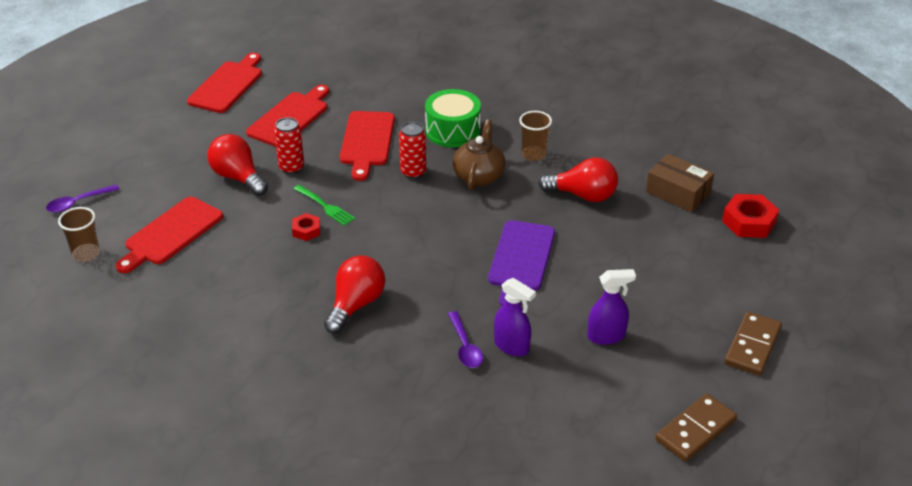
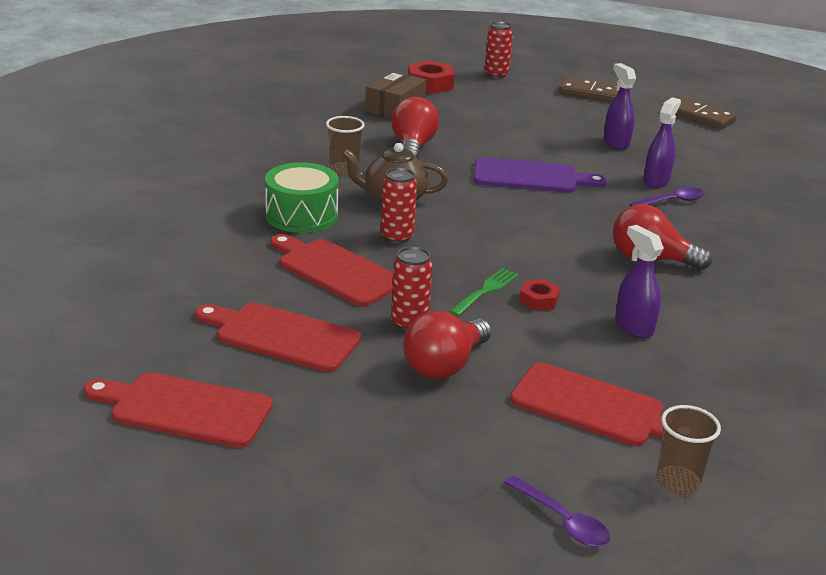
camera: 100 degrees left, 10 degrees down
red cutting board [340,111,395,181] -> red cutting board turned 135 degrees counterclockwise [270,234,393,307]
none -> red can [484,21,513,79]
none -> purple spray bottle [615,225,664,338]

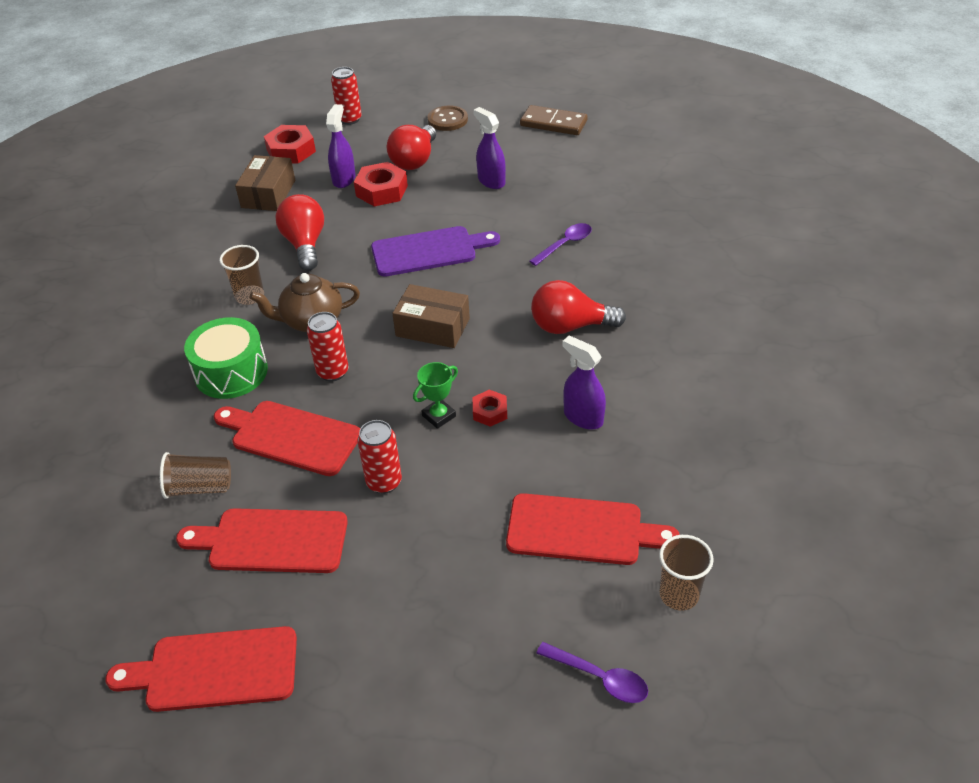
camera: 15 degrees left, 15 degrees up
red light bulb [403,311,492,379] -> red light bulb moved to [387,125,436,170]
green fork [449,268,519,316] -> green trophy [413,362,458,429]
brown domino [559,77,619,102] -> brown button [428,106,468,131]
purple spray bottle [643,97,681,188] -> purple spray bottle moved to [326,104,356,188]
none -> brown cup [160,452,231,499]
none -> red nut [354,162,408,207]
none -> brown box [392,284,470,348]

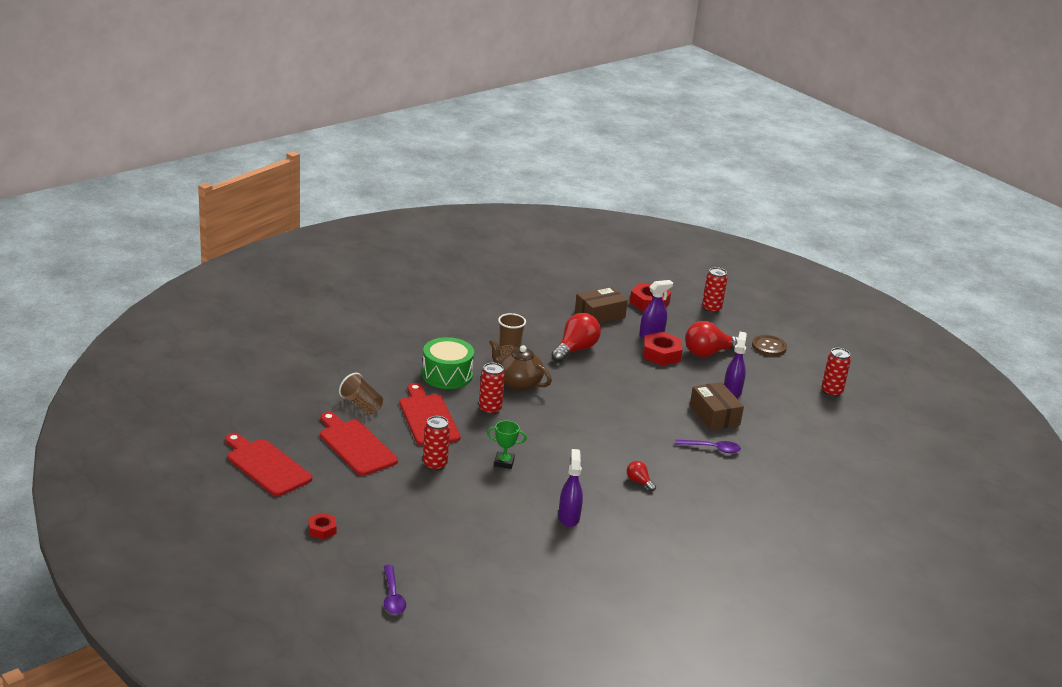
camera: 45 degrees right, 15 degrees down
purple cutting board [371,226,500,277] -> none
brown box [392,284,470,348] -> brown box moved to [690,382,744,430]
red nut [473,389,507,427] -> red nut moved to [309,513,337,540]
red cutting board [506,493,680,565] -> none
brown domino [520,105,588,135] -> red can [822,348,851,397]
red light bulb [531,280,626,334] -> red light bulb [627,461,656,491], size x0.50
brown cup [659,535,714,611] -> none

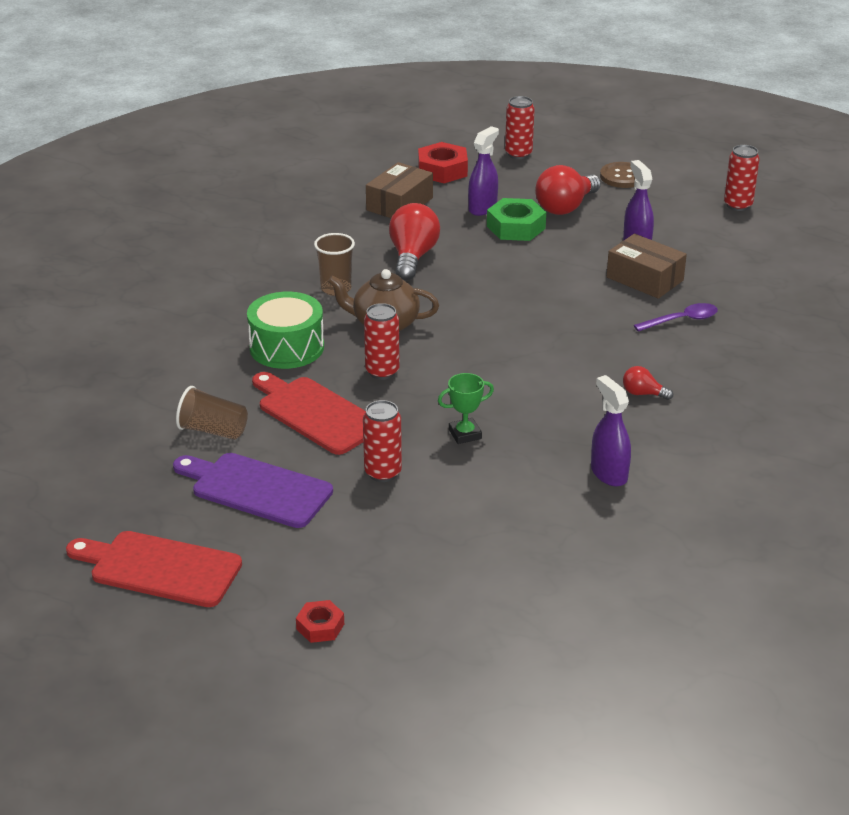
camera: 25 degrees left, 5 degrees up
red cutting board [320,412,398,476] -> purple cutting board [173,453,333,528]
purple spoon [384,565,406,615] -> none
red nut [643,332,682,366] -> green nut [487,198,546,241]

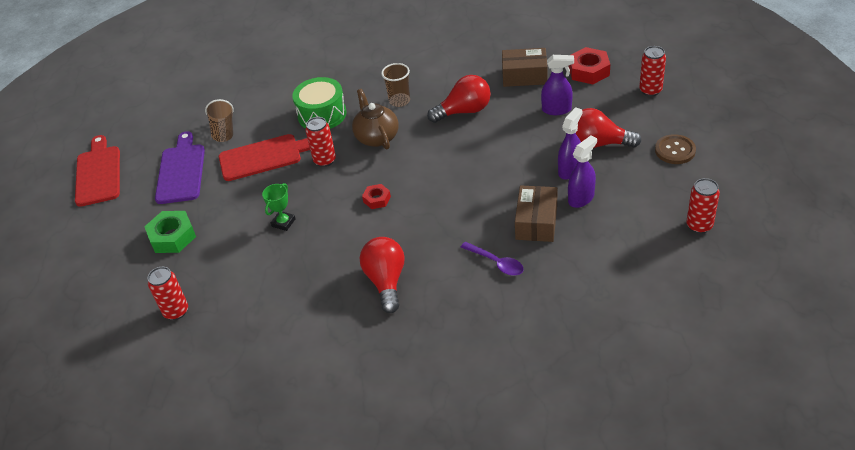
camera: 65 degrees right, 10 degrees up
red cutting board [252,372,366,455] -> red cutting board turned 60 degrees clockwise [219,134,310,181]
red nut [296,600,344,643] -> red nut moved to [362,184,391,209]
red can [363,400,402,482] -> red can moved to [148,267,188,320]
green trophy [438,373,494,444] -> green trophy turned 75 degrees clockwise [262,183,296,231]
green nut [487,198,546,241] -> green nut moved to [144,211,196,253]
purple spray bottle [591,375,631,486] -> purple spray bottle moved to [558,107,582,180]
red light bulb [623,366,673,400] -> red light bulb [360,237,405,313], size x2.00

